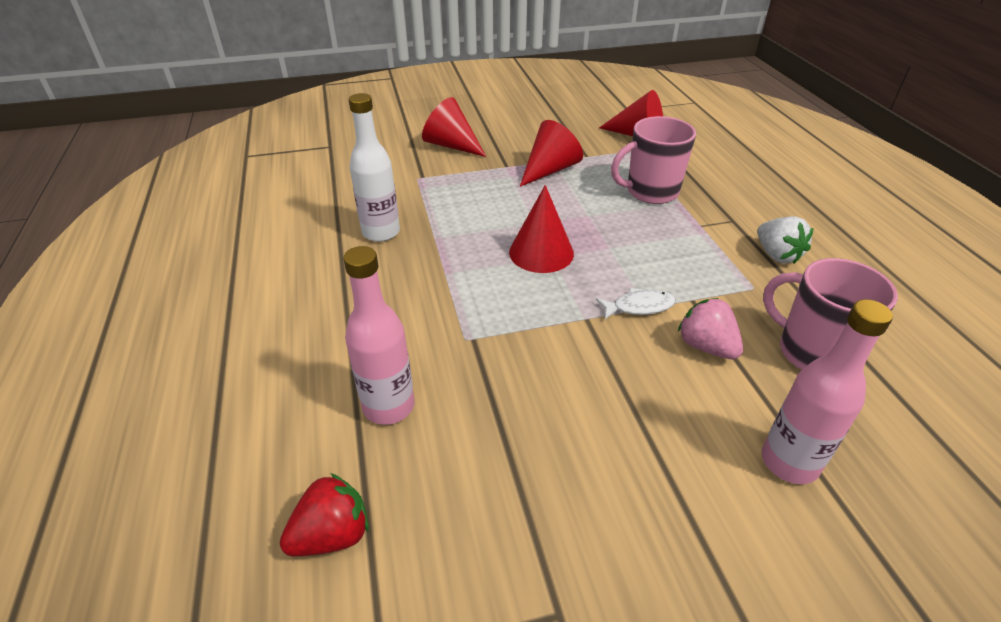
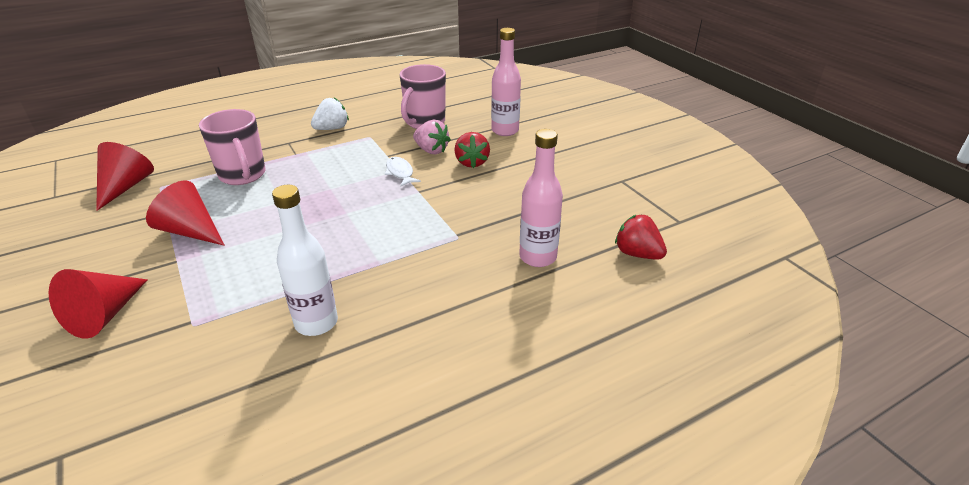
camera: 105 degrees left, 5 degrees down
red cone [509,185,574,273] -> none
pink strawberry [678,298,743,359] -> pink strawberry turned 90 degrees counterclockwise [413,120,451,154]
none -> red strawberry [454,132,490,168]

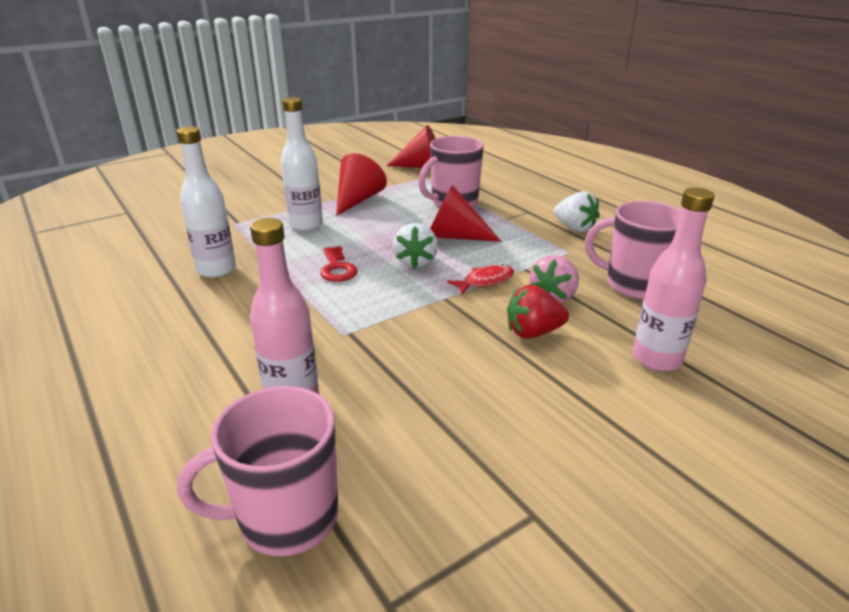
camera: 85 degrees right, 5 degrees down
red cone [48,269,148,339] -> red cone moved to [430,184,501,242]
white fish [385,157,421,187] -> red fish [447,265,514,294]
red strawberry [615,214,667,260] -> pink mug [178,386,338,556]
none -> white bottle [281,97,323,231]
none -> red key [320,246,357,282]
none -> white strawberry [393,223,438,268]

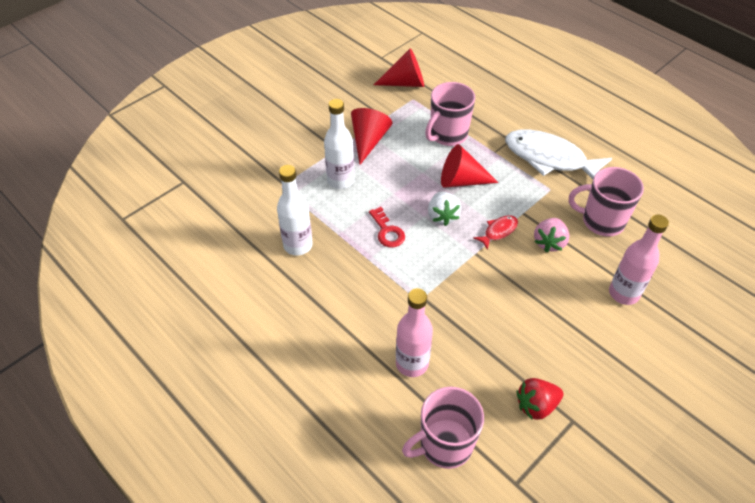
camera: 10 degrees left, 20 degrees up
red strawberry [507,285,569,339] -> red strawberry moved to [516,378,564,420]
white strawberry [554,191,600,232] -> white fish [505,130,612,179]

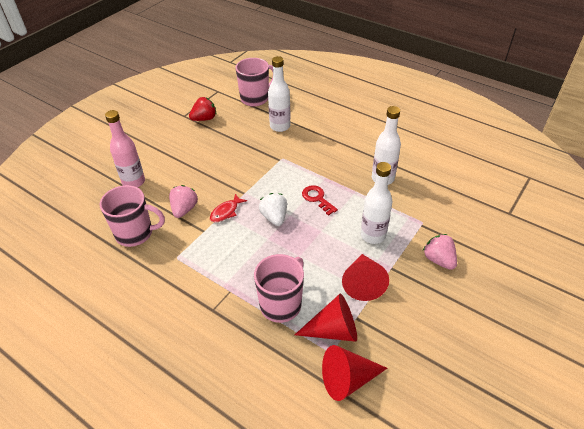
camera: 170 degrees right, 5 degrees down
pink bottle [396,288,433,377] -> white bottle [268,56,290,132]
red cone [441,144,499,188] -> red cone moved to [295,294,357,342]
white fish [505,130,612,179] -> none
none -> pink strawberry [423,234,457,270]

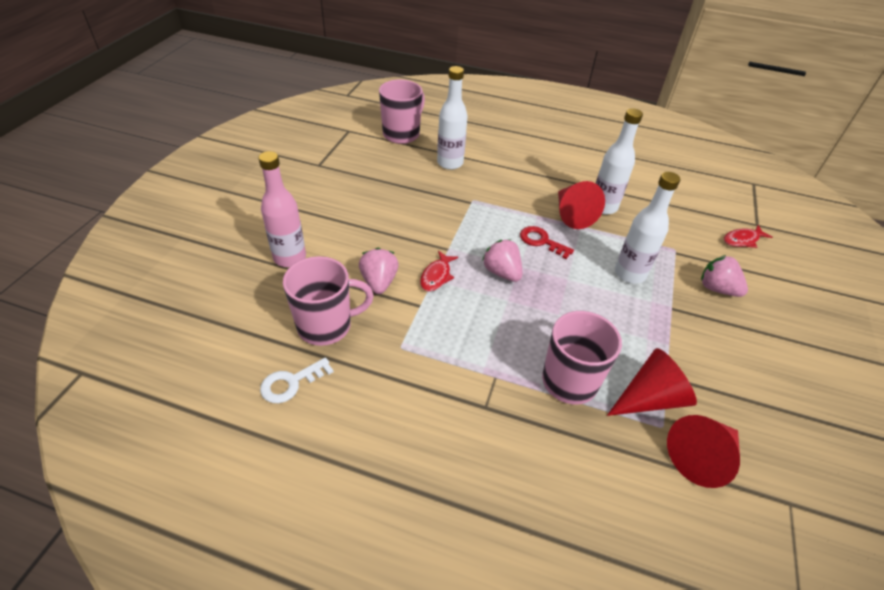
camera: 20 degrees left, 0 degrees up
red strawberry [189,97,216,121] -> none
white strawberry [259,193,287,226] -> pink strawberry [482,240,522,282]
red cone [342,254,389,301] -> red cone moved to [558,181,605,229]
none -> white key [260,357,334,403]
none -> red fish [724,225,772,248]

